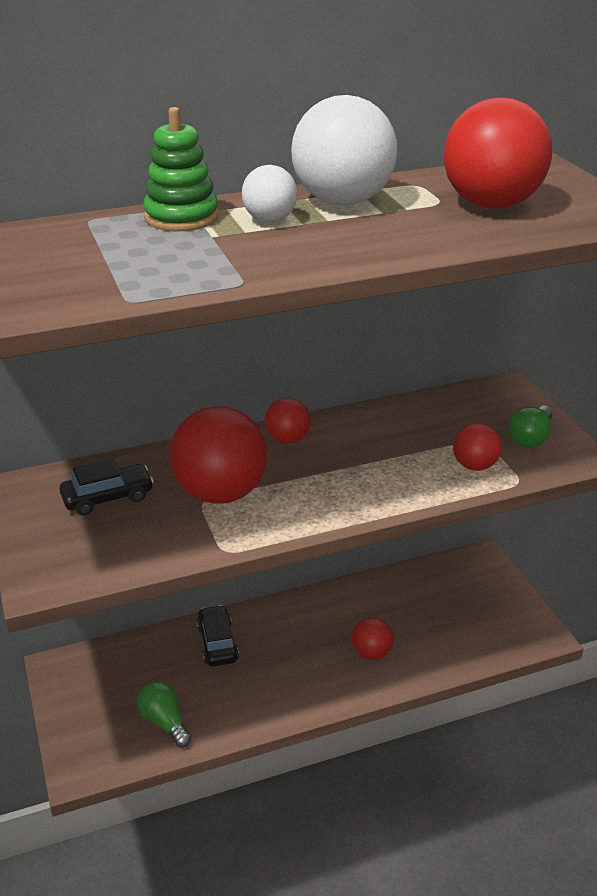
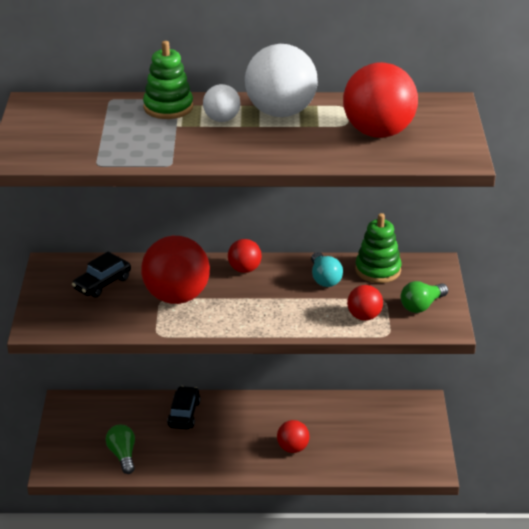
camera: 20 degrees right, 0 degrees up
black car [60,458,154,515] -> black car turned 135 degrees clockwise [72,252,131,298]
none -> turquoise light bulb [311,252,343,287]
none -> green stacking toy [355,213,402,283]

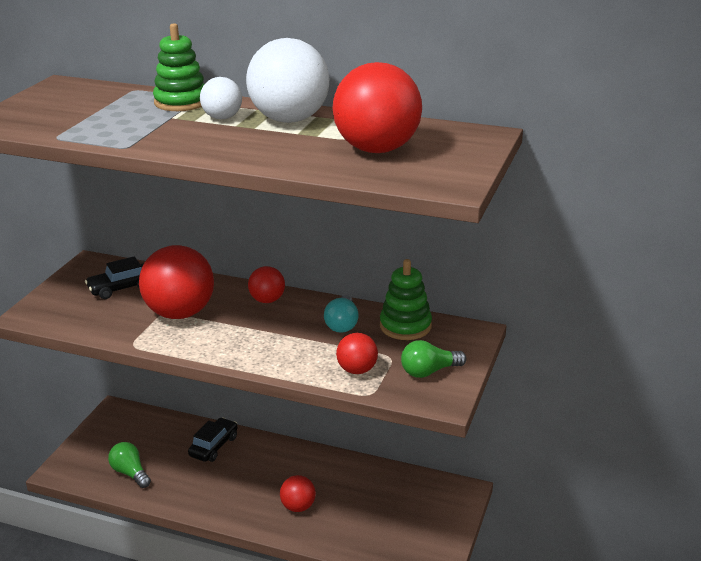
camera: 20 degrees right, 5 degrees down
green light bulb [106,425,135,474] -> green light bulb turned 45 degrees counterclockwise [108,442,151,488]

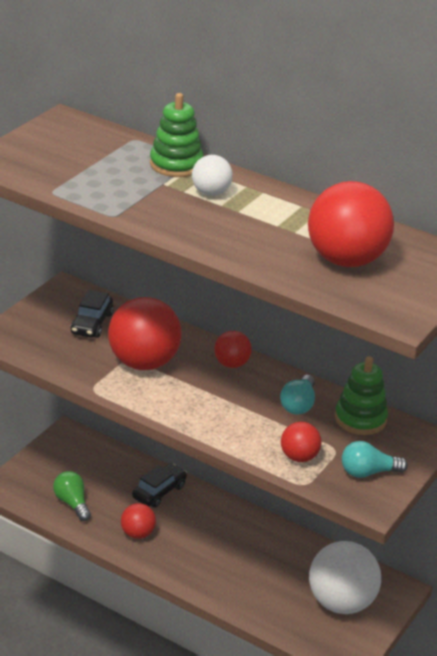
camera: 10 degrees right, 5 degrees up
black car [85,256,144,299] -> black car turned 60 degrees counterclockwise [71,290,114,338]
white ball [246,38,330,123] -> white ball moved to [309,541,381,614]
red ball [280,475,316,512] -> red ball moved to [121,503,156,539]
green light bulb [401,340,466,378] -> turquoise light bulb [342,441,408,478]

